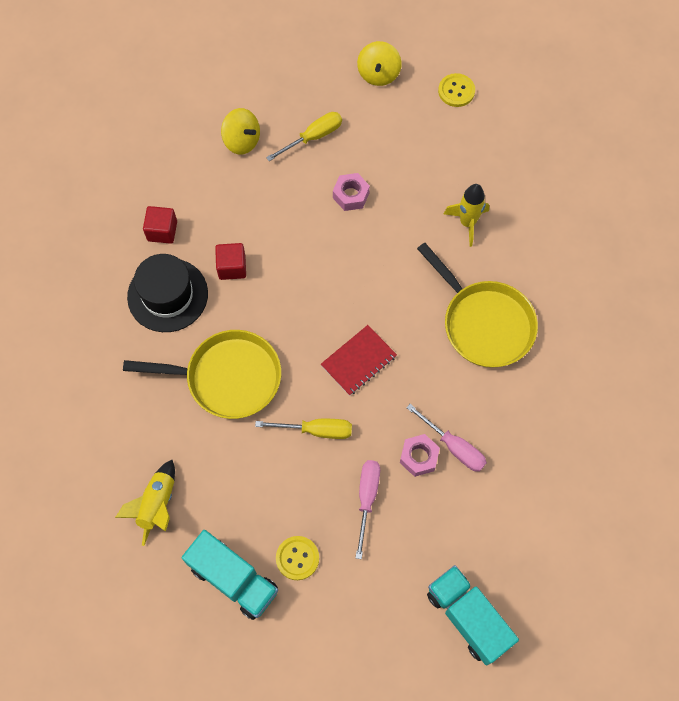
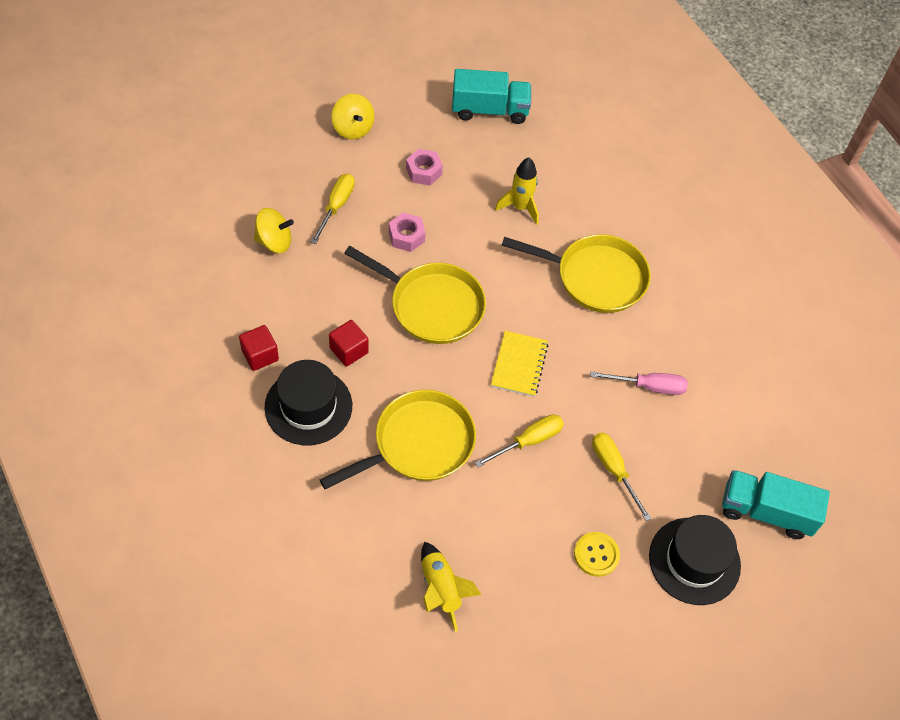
camera: 40 degrees left, 10 degrees down
turquoise truck [182,530,278,620] -> turquoise truck moved to [452,69,531,124]
red notebook [321,325,397,396] -> yellow notebook [491,331,548,397]
pink screwdriver [356,460,380,559] -> yellow screwdriver [592,432,652,521]
pink nut [400,434,440,477] -> pink nut moved to [406,149,443,186]
yellow button [438,73,475,107] -> none
none -> yellow pan [344,246,486,344]
none -> black hat [649,515,741,605]

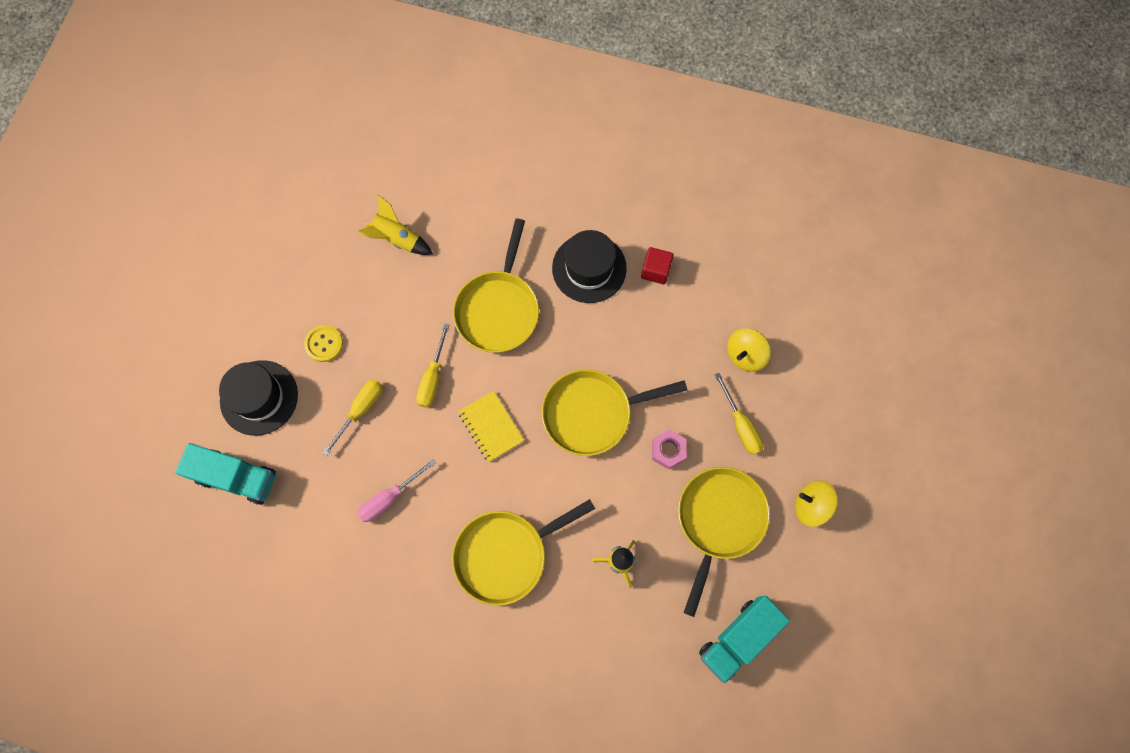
camera: 140 degrees right, 15 degrees up
red cube [329,320,369,366] -> none
pink nut [406,149,443,186] -> yellow pan [678,467,770,617]
yellow screwdriver [592,432,652,521] -> yellow screwdriver turned 75 degrees counterclockwise [322,379,383,456]
turquoise truck [722,470,830,539] -> turquoise truck turned 45 degrees clockwise [175,443,276,505]

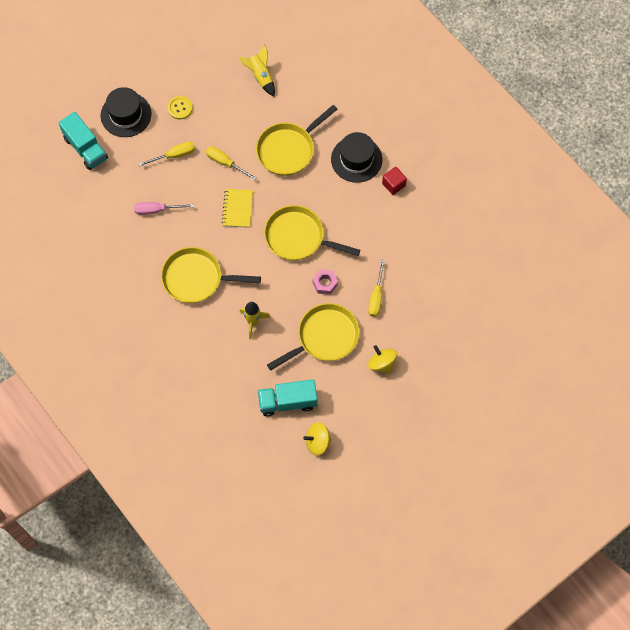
camera: 35 degrees right, 5 degrees down
yellow screwdriver [416,324,449,408] -> yellow screwdriver turned 75 degrees clockwise [206,146,257,180]
yellow spinning top [727,328,771,372] -> yellow spinning top moved to [303,422,332,456]

